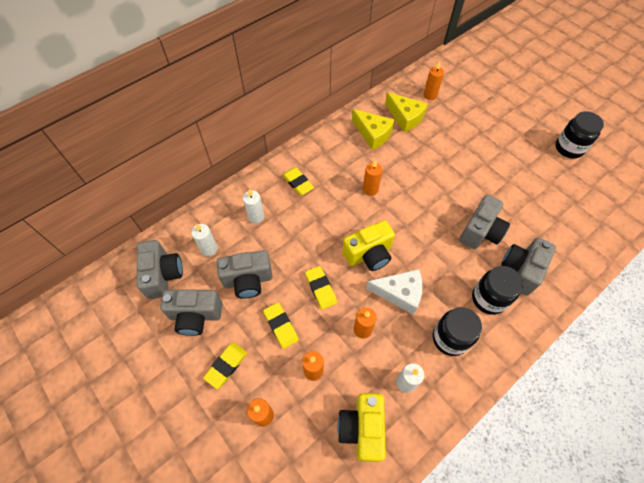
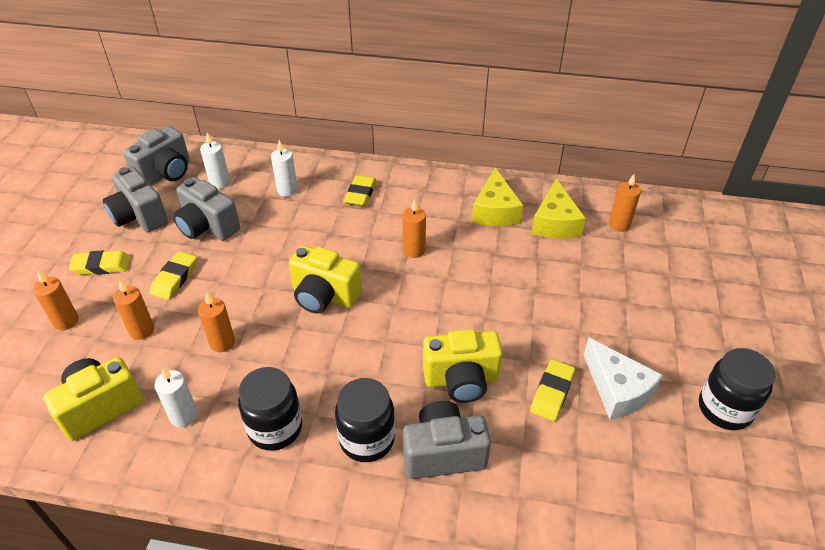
camera: 50 degrees right, 15 degrees down
yellow eraser [305,266,337,310] -> yellow eraser moved to [530,359,575,421]
white cheese [366,269,422,315] -> white cheese moved to [584,338,663,420]
grey camera [459,195,510,249] -> yellow camera [423,329,503,403]

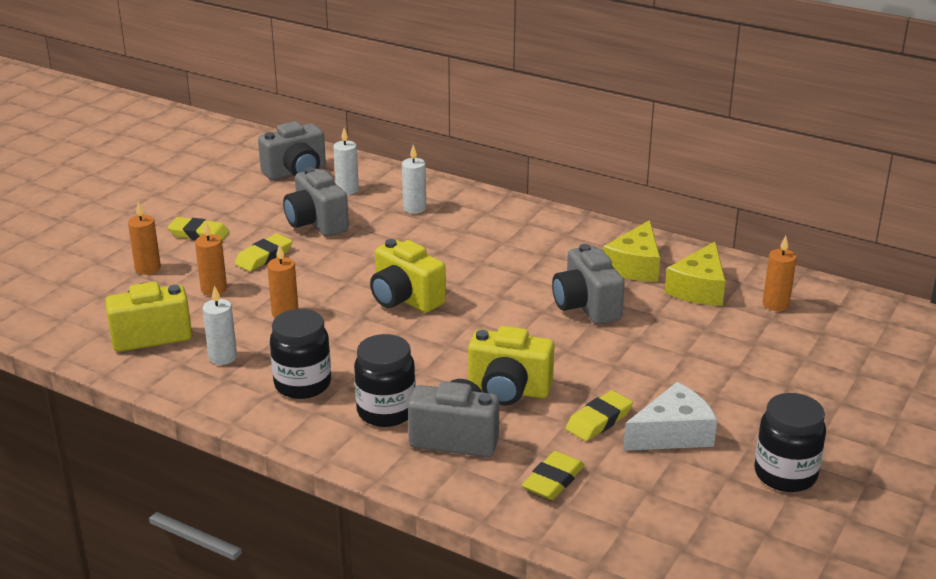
camera: 20 degrees right, 15 degrees down
grey camera [103,167,168,232] -> grey camera moved to [552,244,625,324]
yellow eraser [344,175,376,207] -> yellow eraser moved to [522,451,585,500]
orange candle [403,199,426,258] -> none
white cheese [584,338,663,420] -> white cheese turned 105 degrees counterclockwise [623,382,717,451]

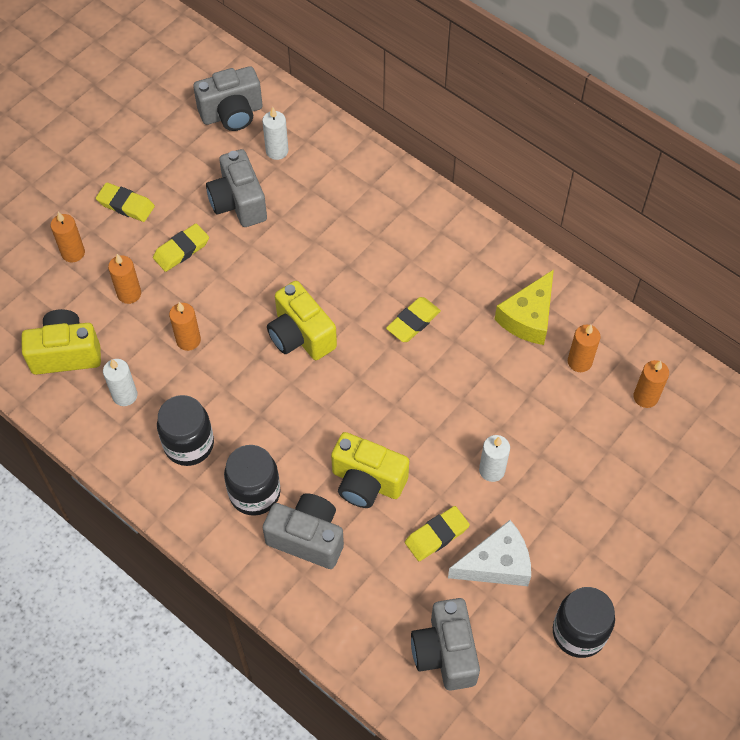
camera: 10 degrees right, 30 degrees up
white candle [402,145,426,214] -> white candle moved to [479,435,510,482]
yellow eraser [522,451,585,500] -> yellow eraser moved to [386,297,441,342]
grey camera [552,244,625,324] -> grey camera moved to [411,598,480,691]
yellow cheese [664,242,726,306] -> orange candle [568,324,600,372]

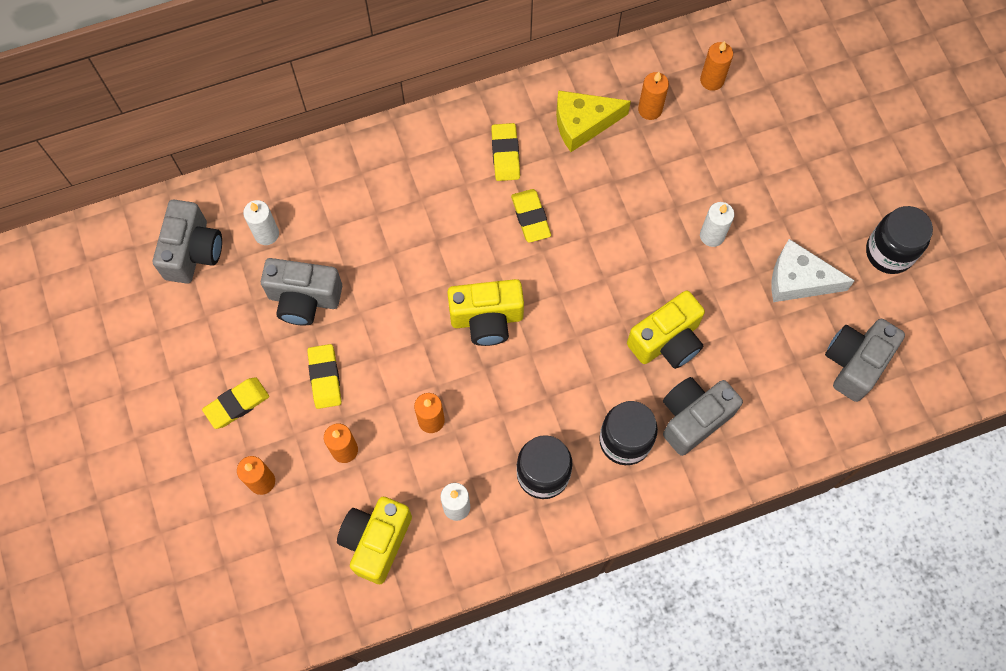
camera: 60 degrees left, 10 degrees up
yellow eraser [405,506,470,561] -> yellow eraser moved to [491,123,520,181]
grey camera [411,598,480,691] -> grey camera turned 105 degrees clockwise [825,319,905,402]
white cheese [448,520,531,586] -> white cheese turned 90 degrees counterclockwise [772,239,855,302]
yellow cheese [495,269,554,345] -> yellow cheese turned 105 degrees clockwise [556,90,631,152]

